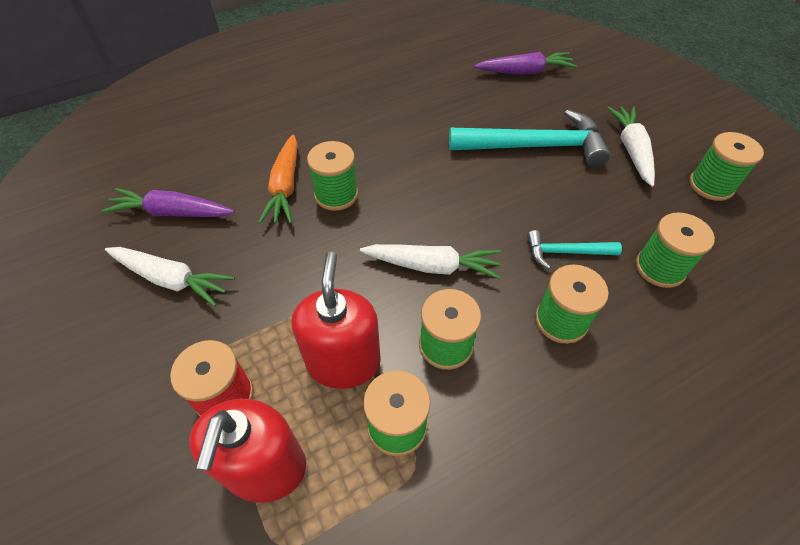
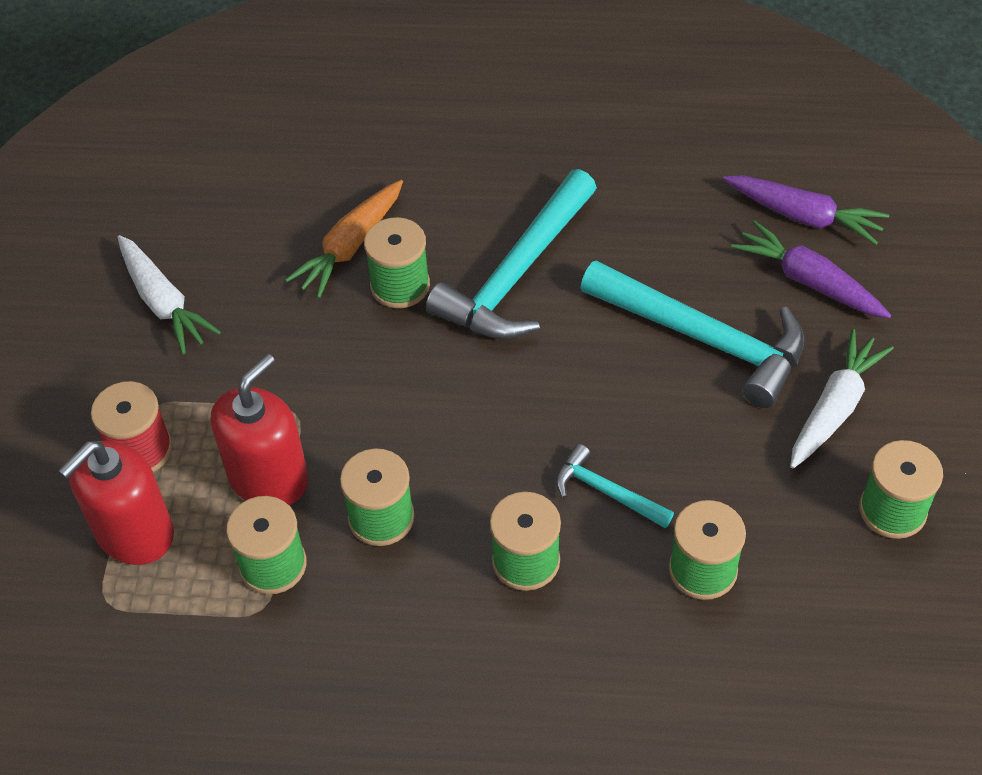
camera: 35 degrees right, 0 degrees up
purple carrot [102,188,235,217] -> purple carrot moved to [731,220,891,318]
white carrot [360,244,501,279] -> none
none -> turquoise hammer [426,169,597,339]

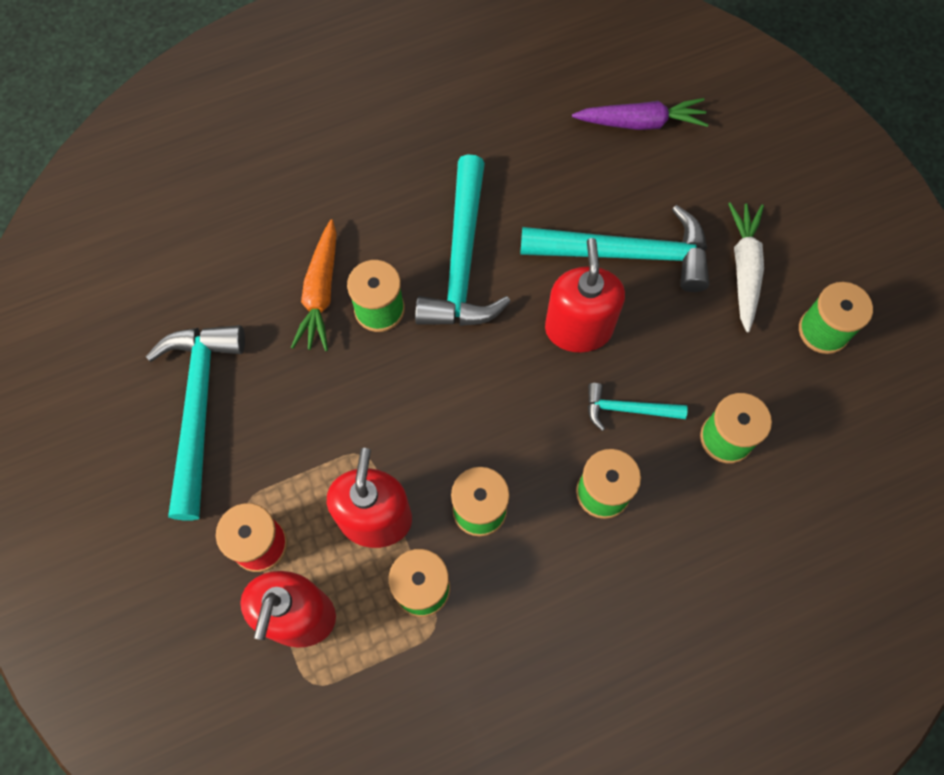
camera: 30 degrees left, 15 degrees up
white carrot [117,235,221,355] -> turquoise hammer [146,325,245,520]
purple carrot [731,220,891,318] -> none
none -> red soap dispenser [545,238,625,353]

